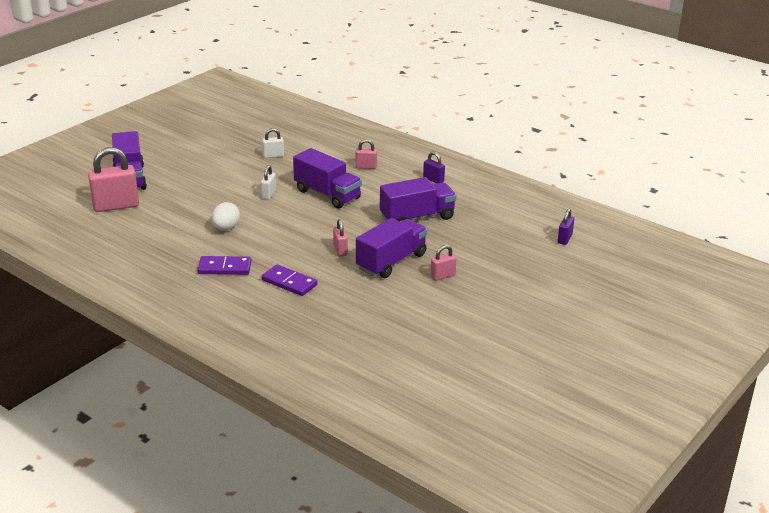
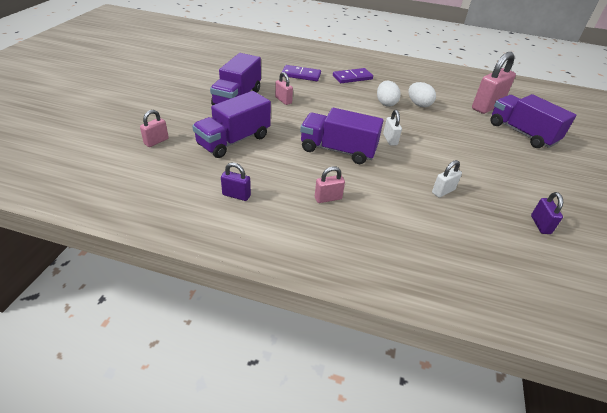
camera: 155 degrees right, 10 degrees up
pink padlock [430,245,457,281] -> pink padlock moved to [140,110,169,147]
purple padlock [558,208,574,245] -> purple padlock moved to [531,192,563,234]
none -> white egg [408,82,436,107]

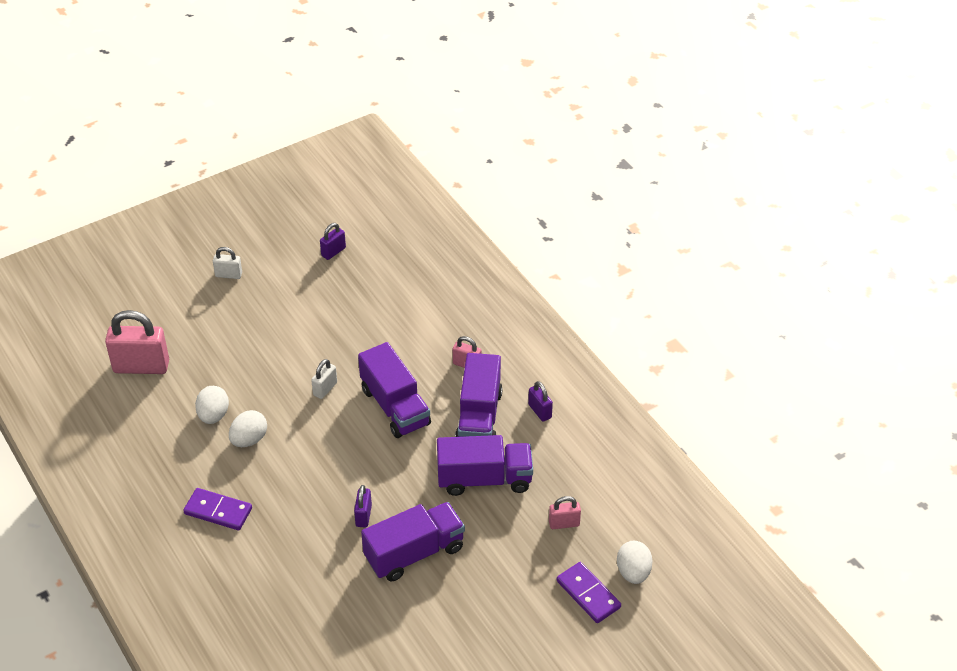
camera: 135 degrees left, 5 degrees up
pink padlock [275,72,293,105] -> purple padlock [354,485,372,528]
purple domino [281,65,321,81] -> purple domino moved to [557,562,621,623]
white padlock [432,160,462,198] -> white padlock moved to [213,247,242,279]
purple truck [490,94,576,148] -> purple truck moved to [455,353,503,437]
none -> white egg [617,541,653,584]

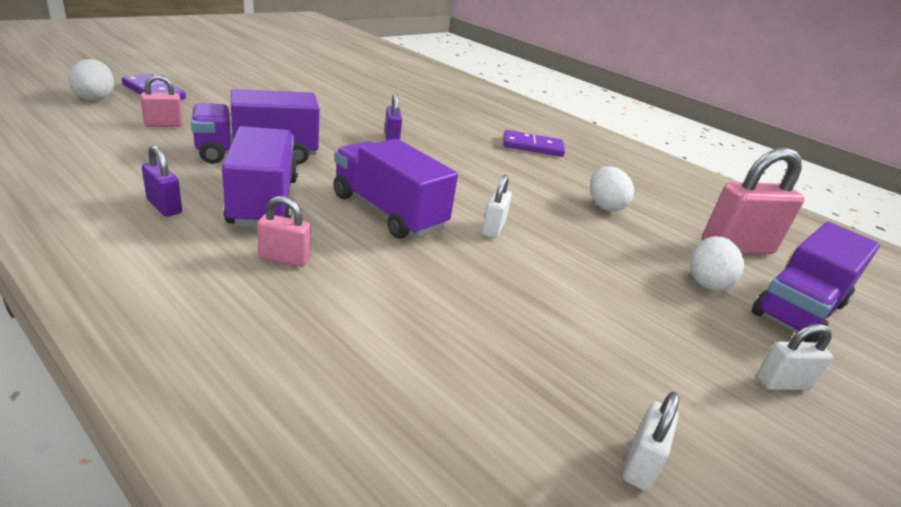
camera: 160 degrees right, 15 degrees down
white egg [229,410,267,447] -> white egg moved to [690,236,744,291]
purple padlock [320,223,346,260] -> white padlock [623,392,680,491]
purple truck [361,502,465,581] -> purple truck moved to [752,222,880,342]

